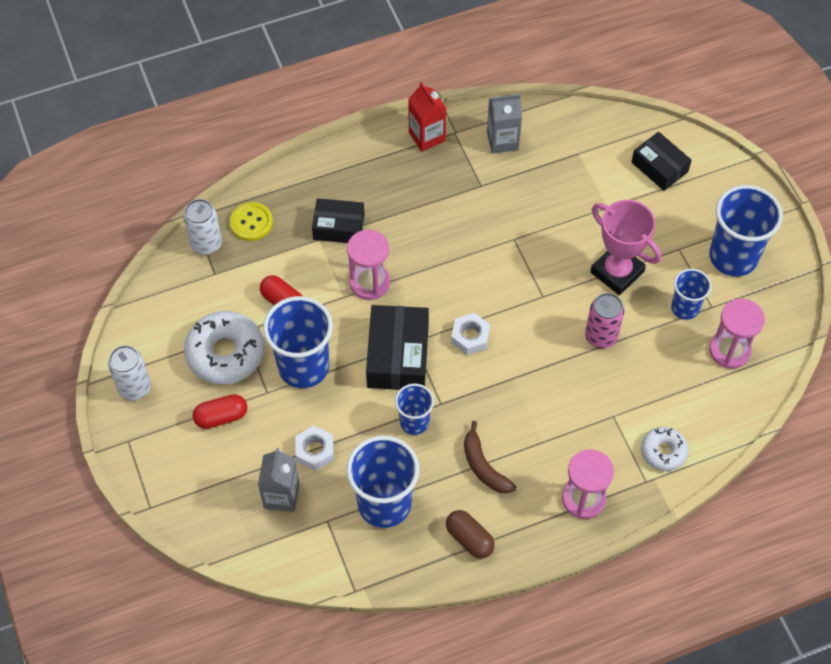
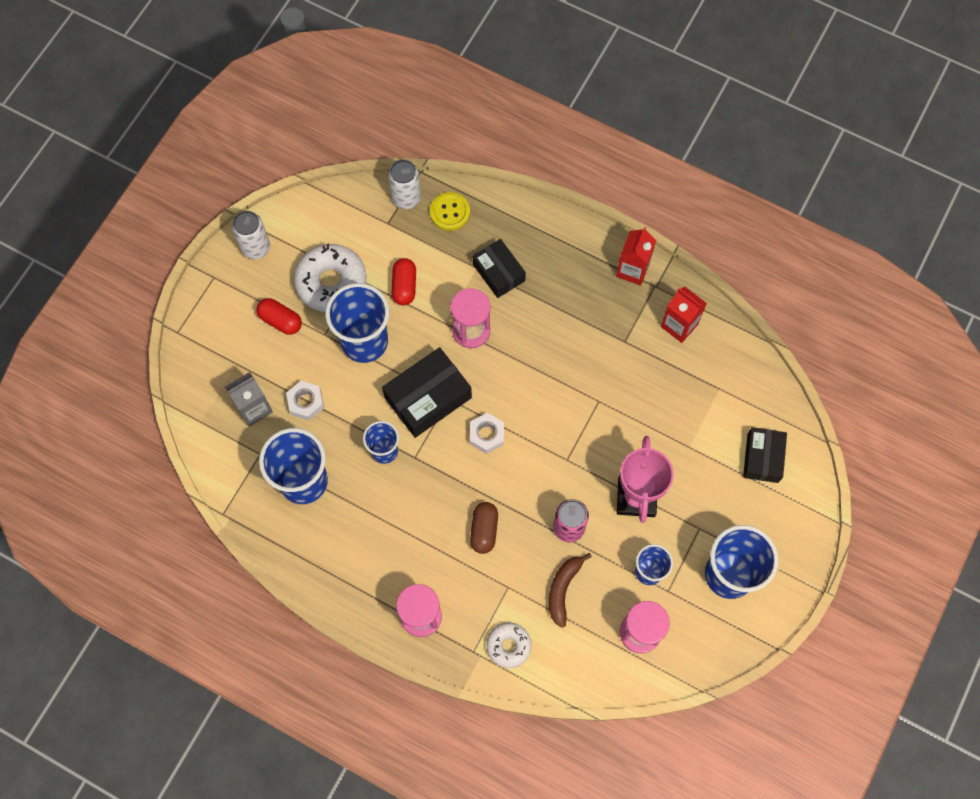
camera: 50 degrees right, 10 degrees up
brown capsule [446,510,495,558] -> brown capsule moved to [470,502,498,554]
brown banana [464,421,516,493] -> brown banana moved to [549,553,592,628]
grey carton [487,94,522,154] -> red carton [661,286,707,343]

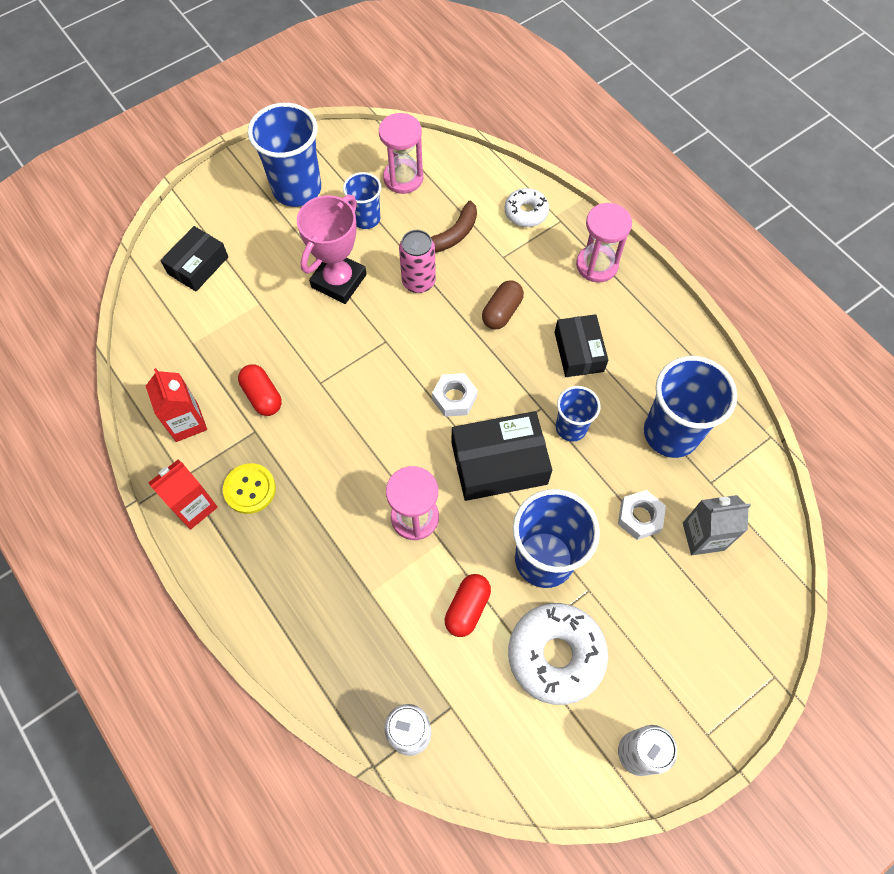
camera: 155 degrees left, 5 degrees down
red capsule [256,298,302,335] -> red capsule moved to [238,364,282,416]
yellow button [430,192,470,231] -> yellow button moved to [223,463,276,514]
black box [473,239,526,298] -> black box moved to [555,314,608,377]

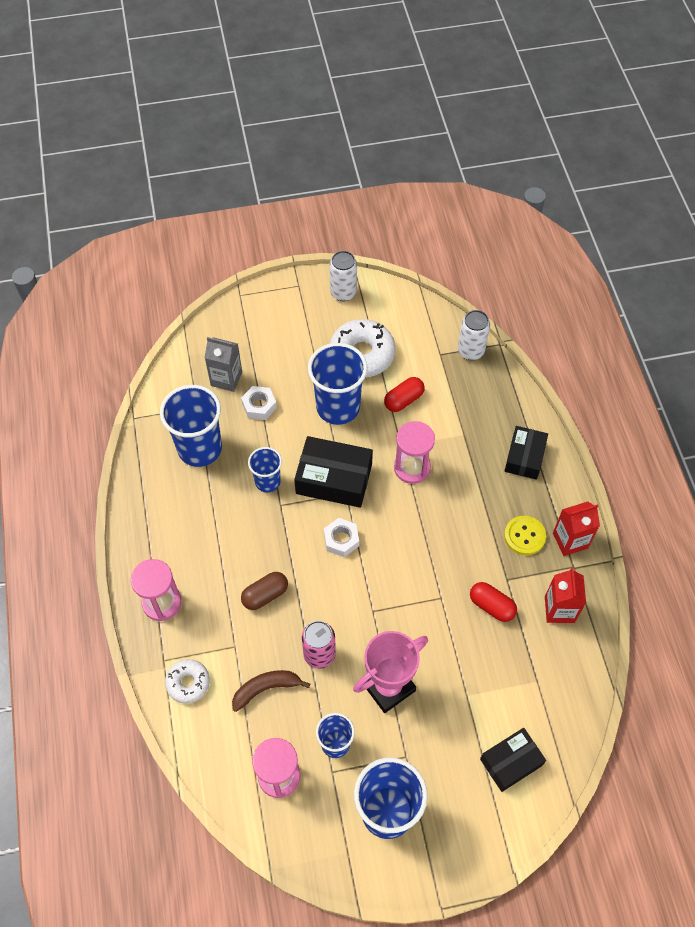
camera: 155 degrees left, 5 degrees down
red capsule [238,364,282,416] -> red capsule turned 45 degrees counterclockwise [470,582,517,622]
black box [555,314,608,377] -> black box moved to [505,426,548,480]

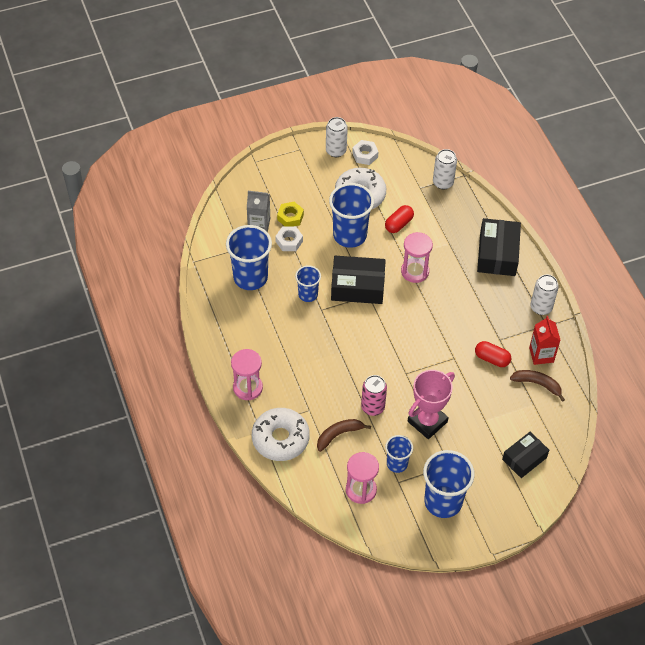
camera: 10 degrees left, 5 degrees down
white donut [165,659,210,704] -> white donut [252,408,310,461], size x1.76
brown capsule [241,572,288,610] -> none
white nut [324,518,359,557] -> white nut moved to [352,140,378,165]
yellow button [504,516,546,555] -> none
black box [505,426,548,480] -> black box [477,218,521,276], size x1.52
red carton [553,502,600,556] -> white can [531,275,559,315]
none -> yellow nut [277,202,304,226]
none -> brown banana [510,370,565,402]

